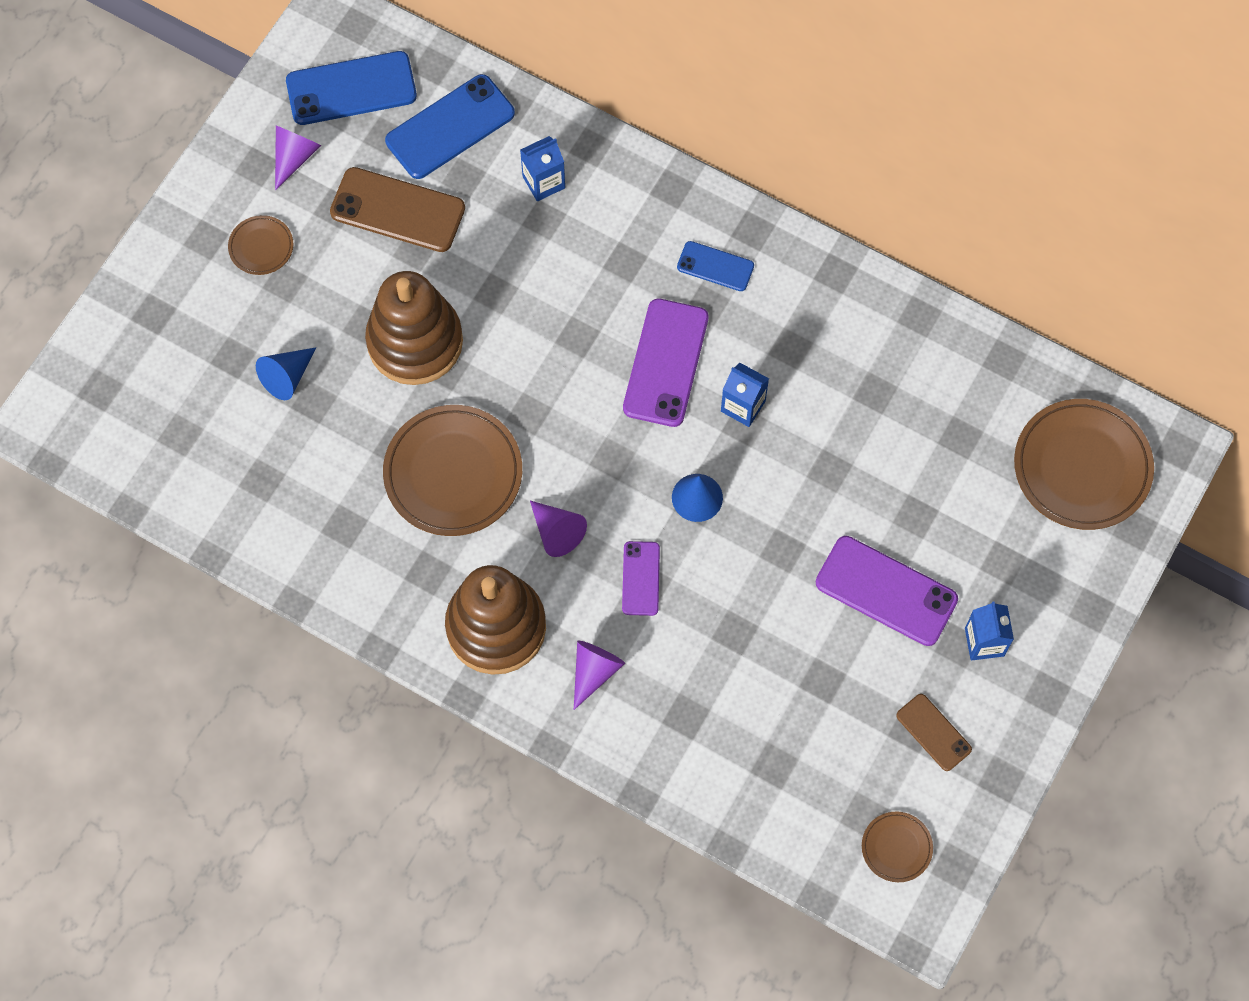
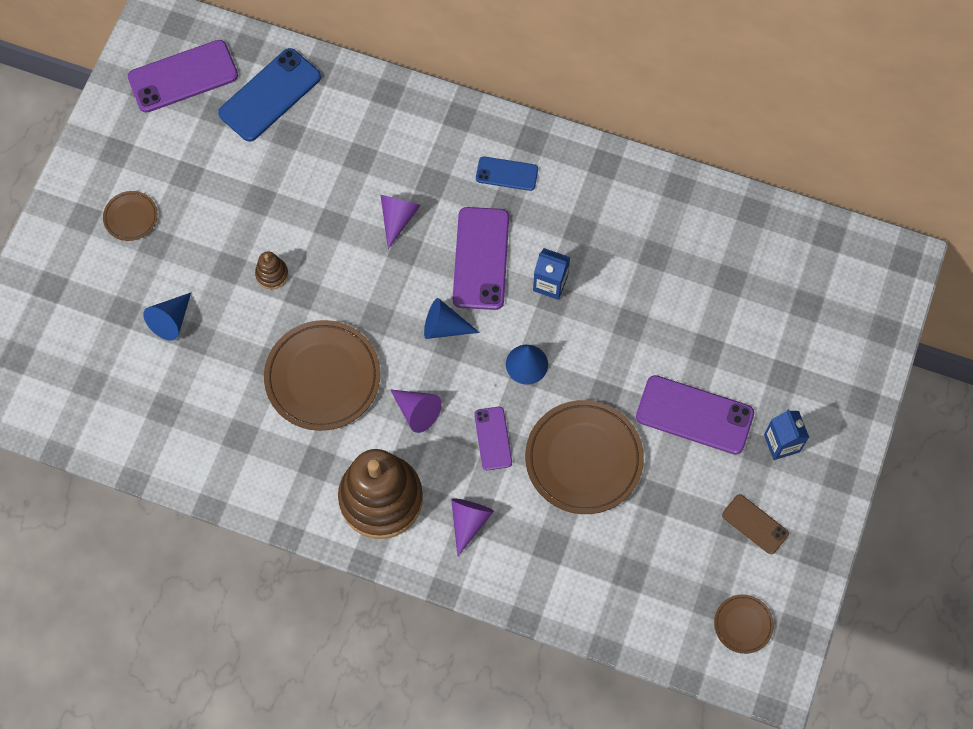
camera: 10 degrees left, 0 degrees up
purple cone [275,125,321,191] -> purple cone moved to [381,195,421,249]
blue phone [286,51,417,125] -> purple phone [128,40,238,113]
brown phone [330,167,465,252] -> none
brown stacking toy [365,271,463,385] -> brown stacking toy [255,252,288,289], size x0.41
blue carton [520,136,565,201] -> none
brown plate [1014,399,1154,530] -> brown plate moved to [525,400,644,514]
none -> blue cone [424,298,480,339]

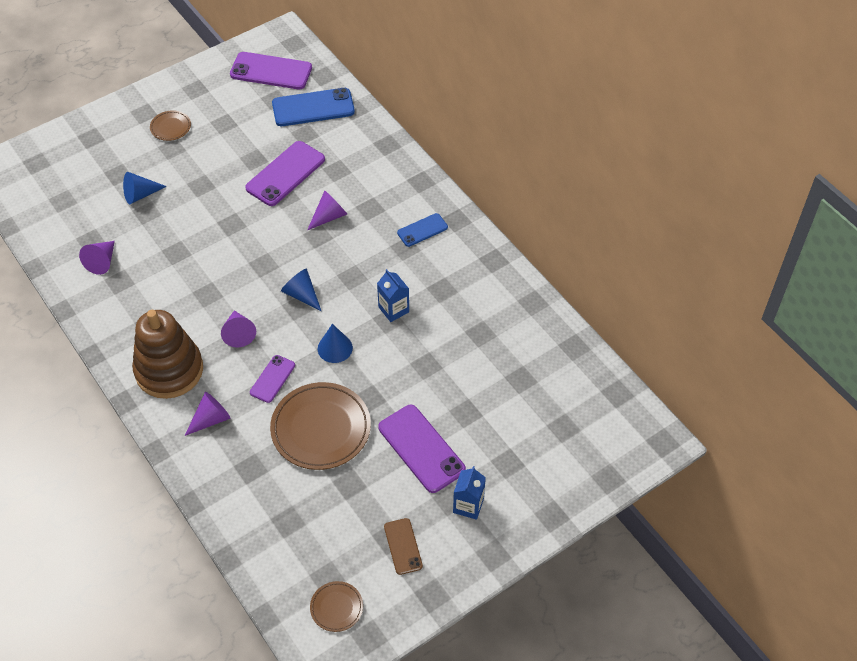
camera: 35 degrees right, 15 degrees down
brown stacking toy [255,252,288,289] -> none
brown plate [264,320,381,431] -> none
purple phone [453,207,509,310] -> purple phone moved to [245,141,325,206]
blue phone [476,157,538,191] -> blue phone turned 75 degrees counterclockwise [397,213,448,247]
none -> purple cone [79,241,115,275]

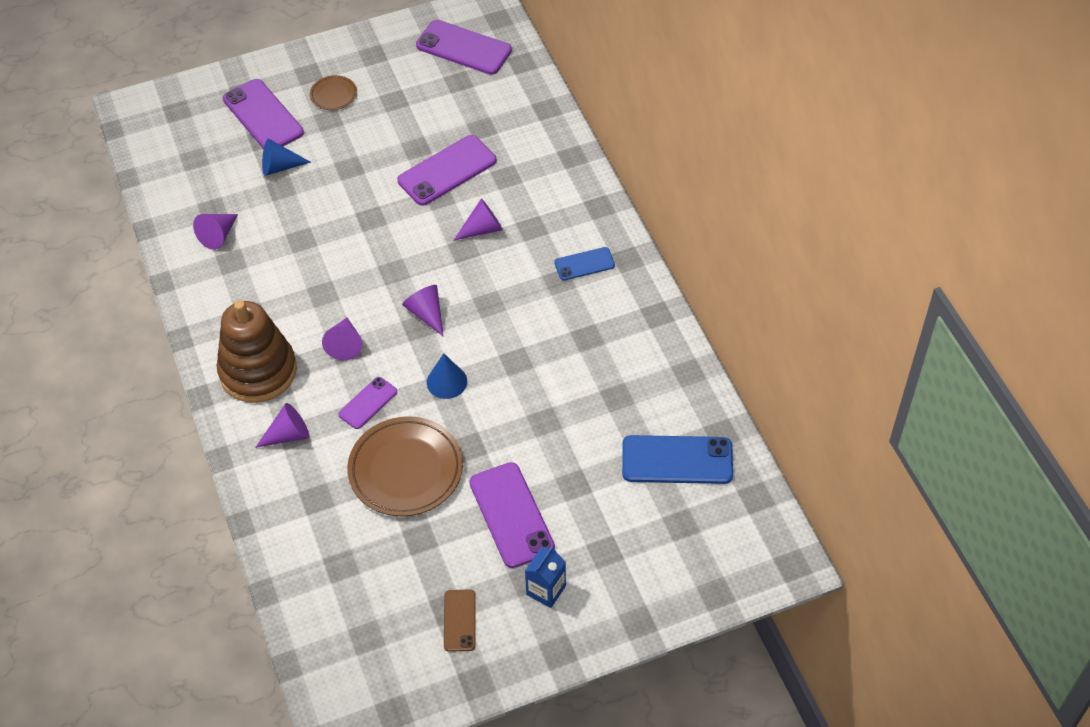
camera: 15 degrees right, 0 degrees up
blue phone [272,88,355,126] -> blue phone moved to [622,435,733,484]
blue cone [281,269,321,311] -> purple cone [402,285,444,337]
brown plate [310,581,363,632] -> none
blue carton [377,269,409,322] -> none
none -> purple phone [223,79,304,149]

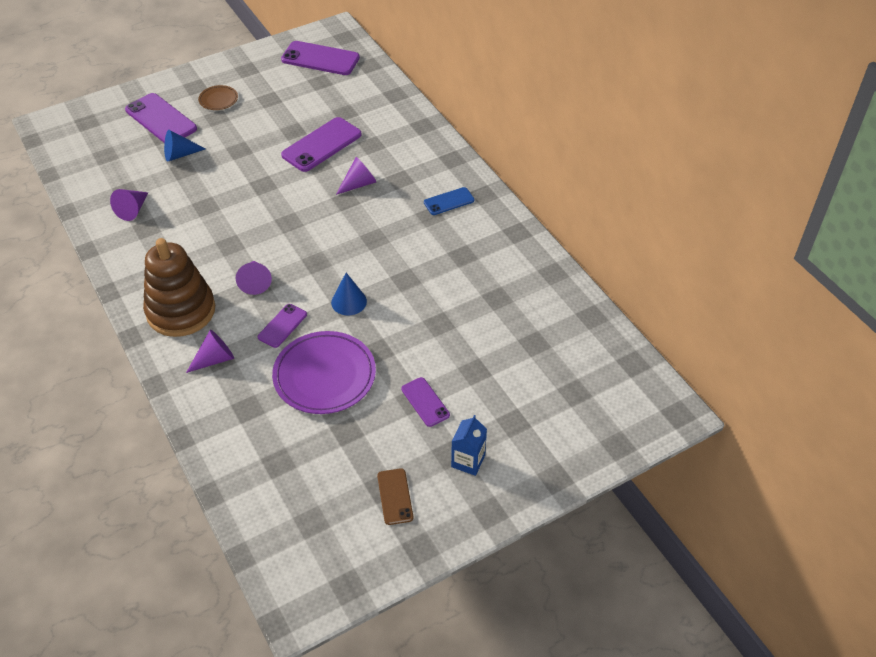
camera: 10 degrees left, 5 degrees down
brown plate [347,416,463,517] -> purple plate [272,331,376,414]
purple cone [402,285,444,337] -> none
purple phone [469,462,555,568] -> purple phone [401,377,450,427], size x0.57
blue phone [622,435,733,484] -> none

